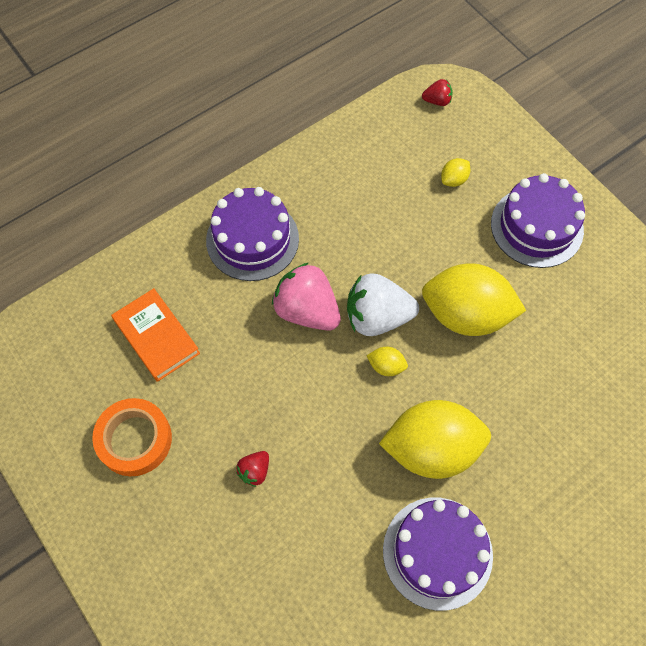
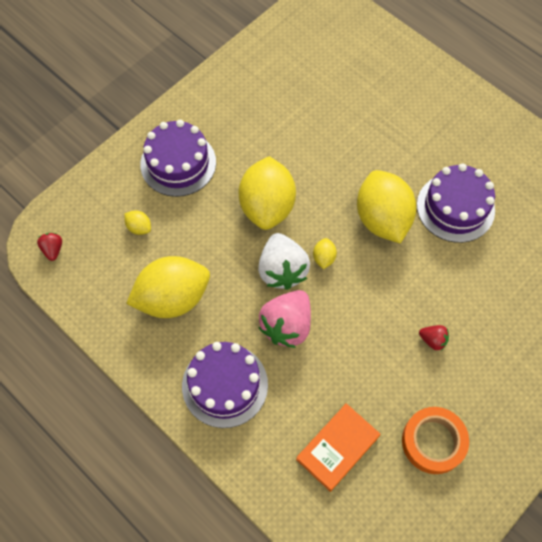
camera: 100 degrees left, 0 degrees up
none -> yellow lemon [126,256,210,318]

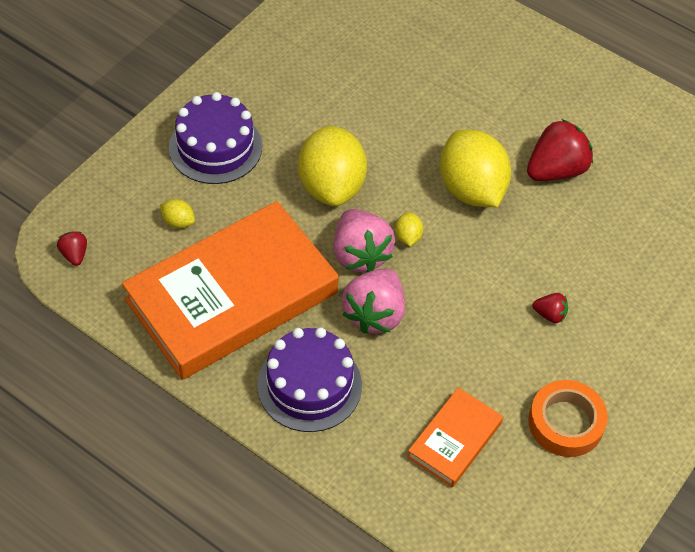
camera: 10 degrees left, 10 degrees down
yellow lemon [126,256,210,318] -> orange book [122,201,339,380]
white strawberry [258,233,310,290] -> pink strawberry [333,209,395,272]
purple cake [417,163,495,243] -> red strawberry [527,119,593,181]

